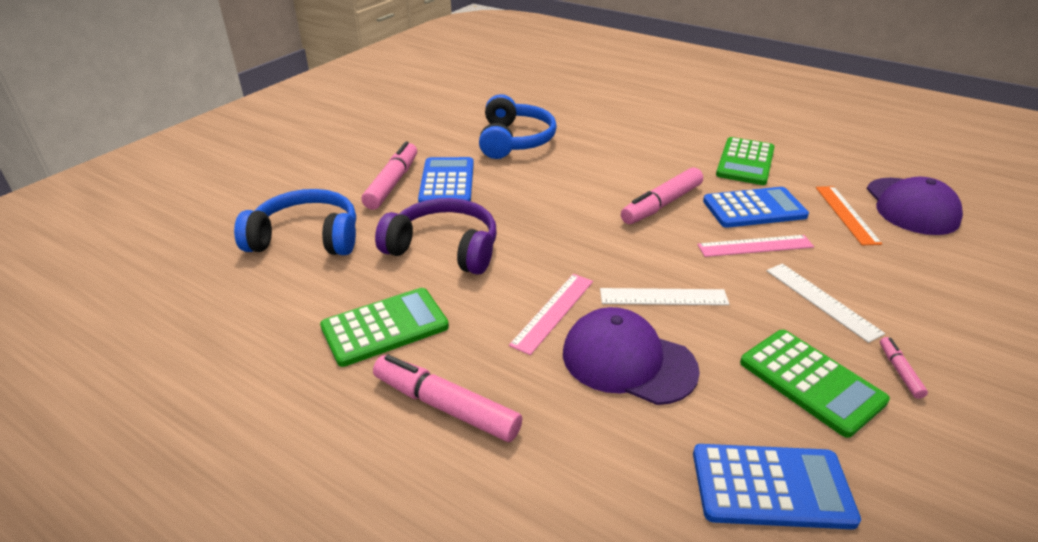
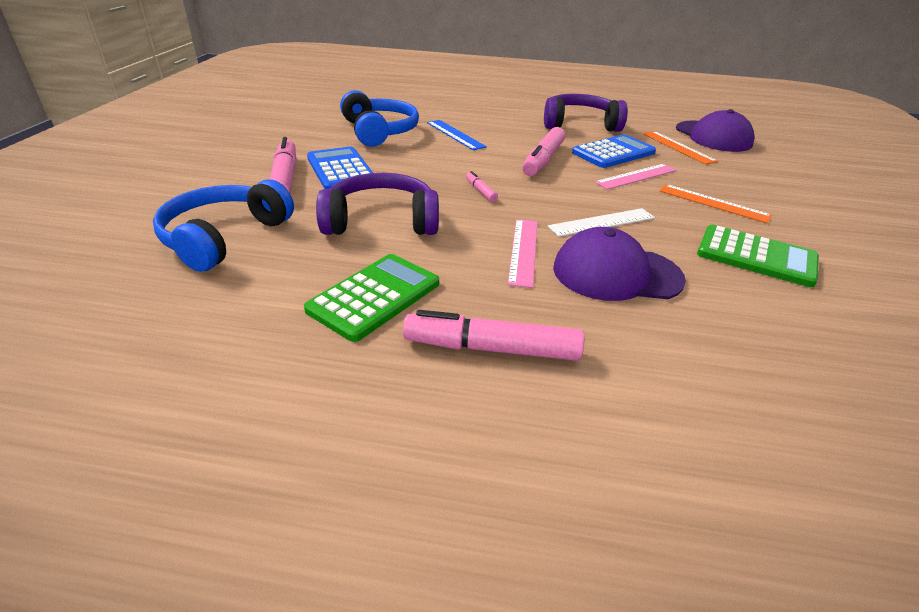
camera: 25 degrees left, 0 degrees up
blue headphones [234,189,356,255] -> blue headphones turned 45 degrees counterclockwise [153,179,294,272]
blue calculator [693,444,861,529] -> none
green calculator [716,137,775,185] -> purple headphones [544,94,628,132]
white ruler [767,264,885,343] -> orange ruler [659,184,772,223]
pink marker [880,337,928,399] -> pink marker moved to [466,171,498,202]
none -> blue ruler [427,120,487,150]

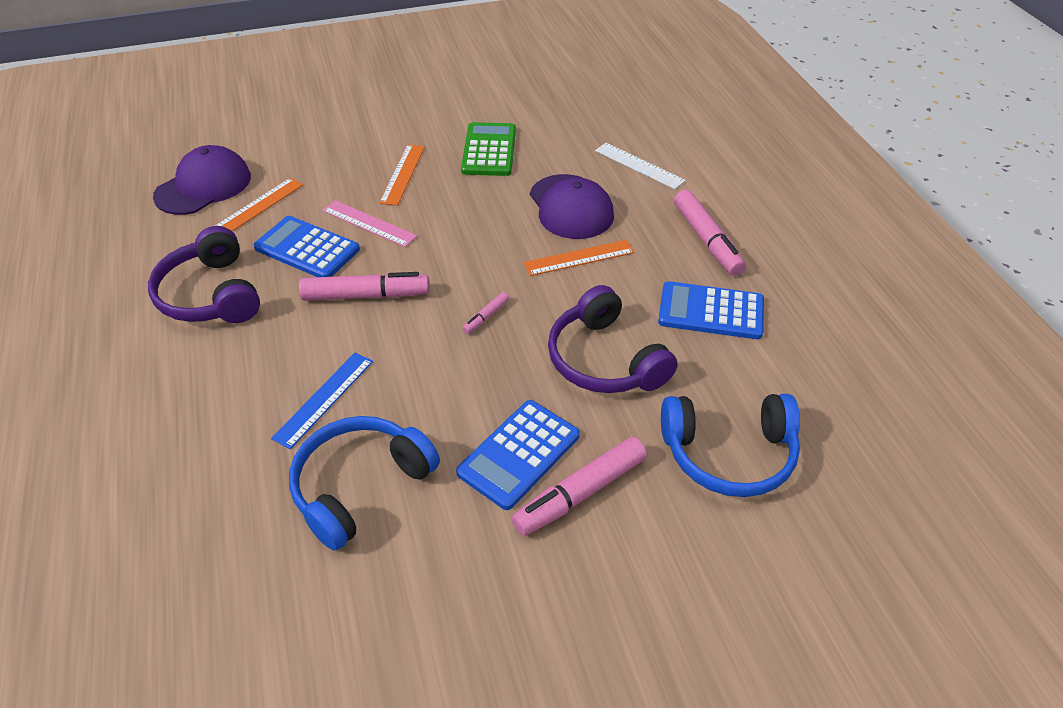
camera: 115 degrees left, 10 degrees up
green calculator [304,254,439,342] -> blue calculator [658,281,764,339]
pink ruler [507,219,537,288] -> orange ruler [524,240,635,276]
white ruler [548,208,655,237] -> white ruler moved to [595,143,686,189]

